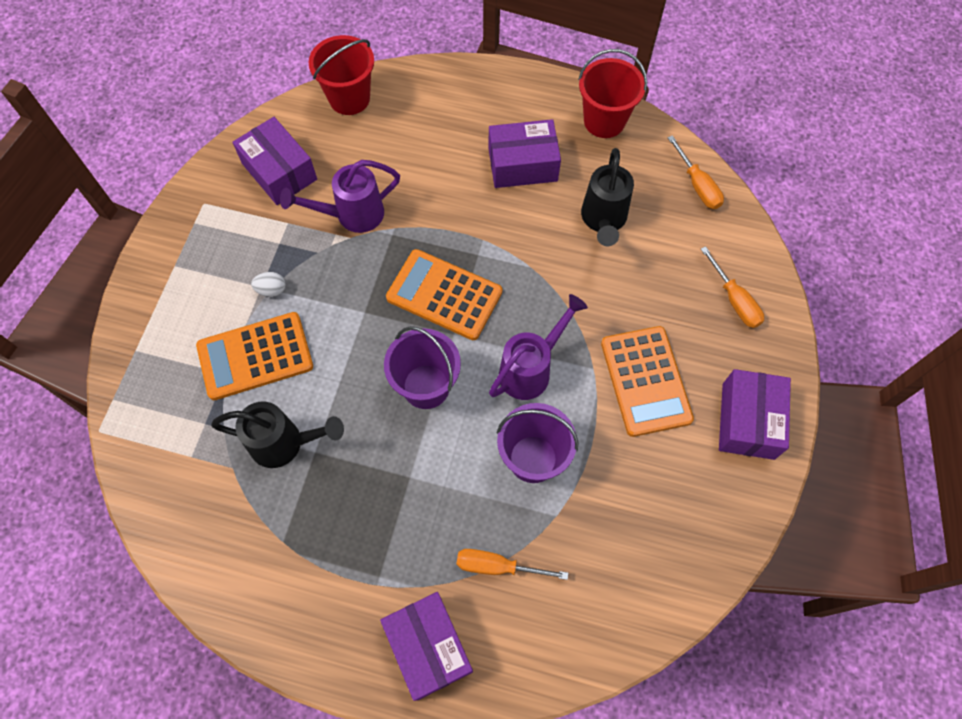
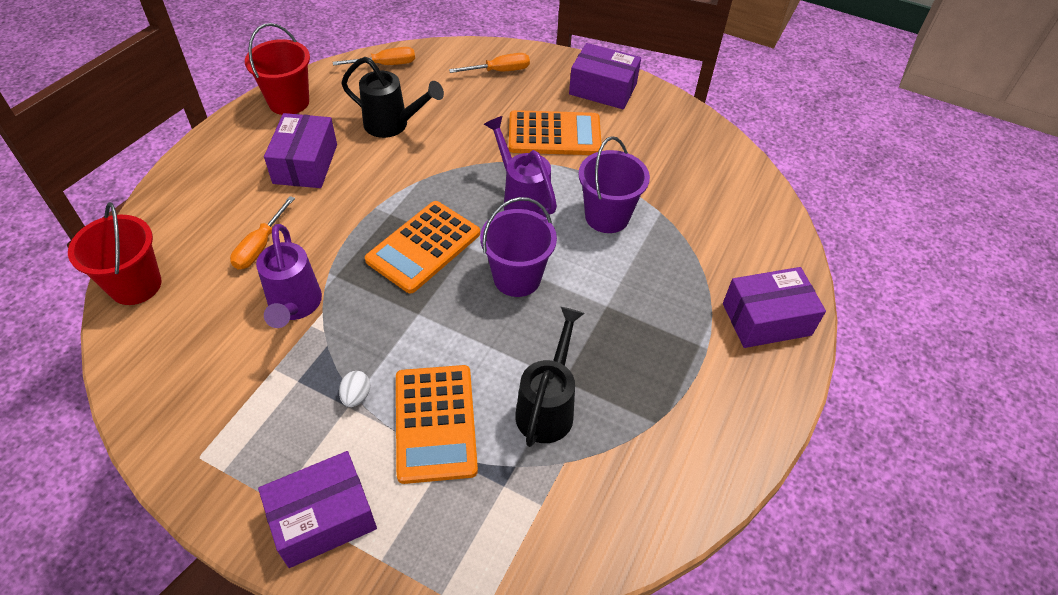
camera: 80 degrees left, 15 degrees down
purple box [232,117,317,205] -> purple box moved to [258,451,377,568]
orange screwdriver [456,549,568,580] -> orange screwdriver moved to [230,196,295,270]

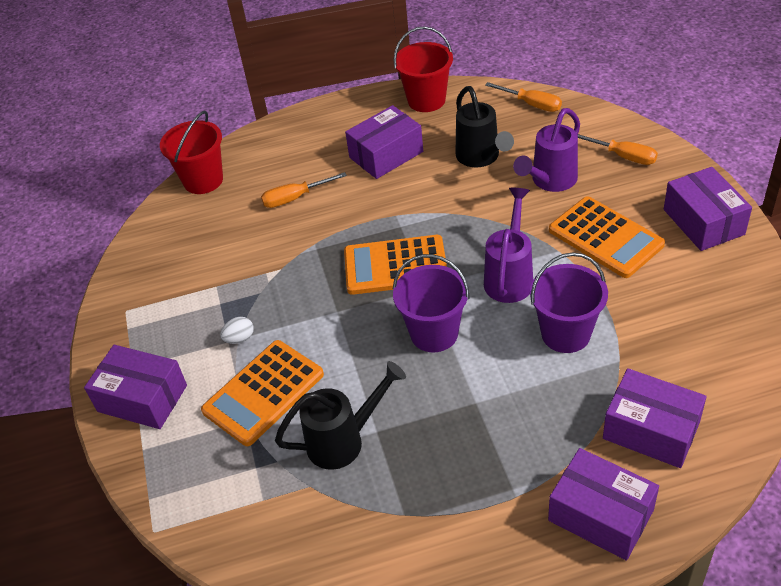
camera: 55 degrees right, 5 degrees down
purple watering can [256,224,322,328] -> purple watering can moved to [513,108,580,192]
none -> purple box [603,368,707,468]

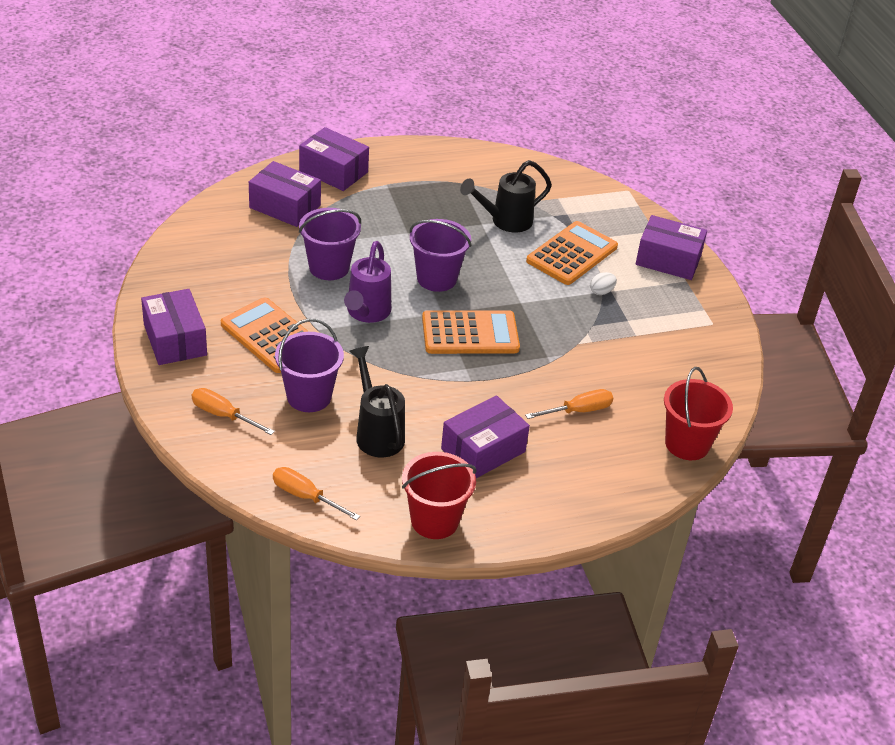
camera: 170 degrees right, 5 degrees down
purple watering can [513,108,580,192] -> purple bucket [275,319,344,412]

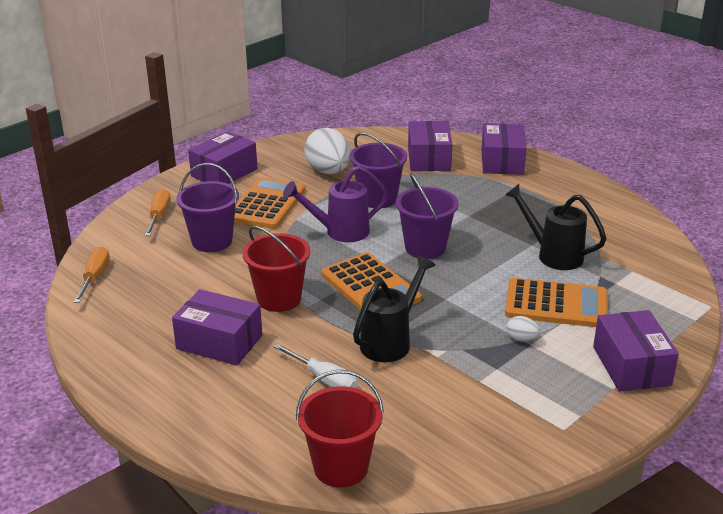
camera: 65 degrees right, 10 degrees down
black watering can [349,346,405,457] -> black watering can moved to [353,255,436,362]
red bucket [402,452,477,539] -> red bucket moved to [242,226,311,312]
orange screwdriver [525,389,613,419] -> white screwdriver [274,344,358,388]
none -> white egg [304,128,351,174]

